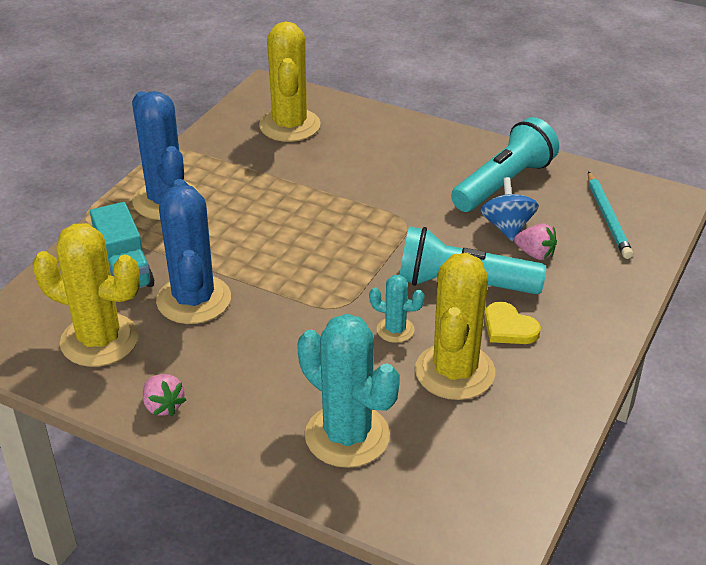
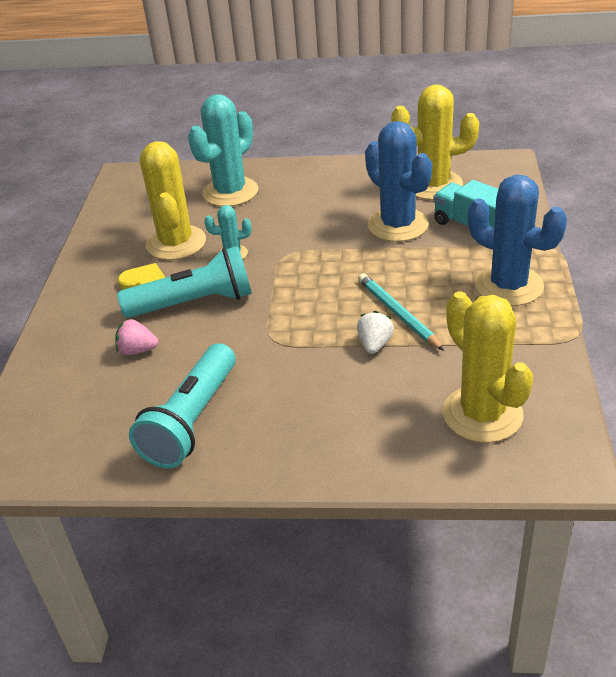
camera: 160 degrees right, 0 degrees up
pink strawberry [143,374,186,416] -> none
turquoise cactus [297,314,400,468] -> turquoise cactus turned 75 degrees counterclockwise [188,94,258,207]
blue spinning top [480,177,539,241] -> none
turquoise pencil [588,171,633,259] -> turquoise pencil moved to [358,273,444,351]
none -> white strawberry [357,311,394,354]

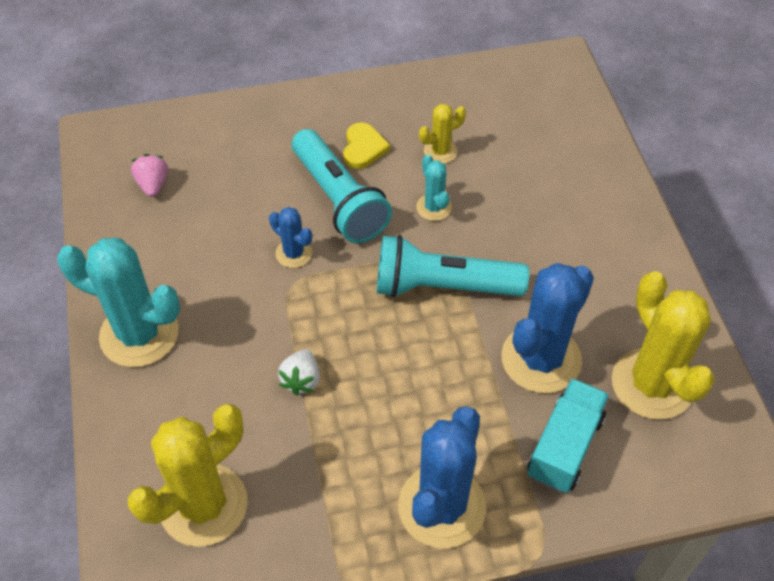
camera: 70 degrees right, 15 degrees up
pink strawberry [115,319,158,355] -> pink strawberry moved to [131,154,168,197]
turquoise flashlight [129,343,236,468] -> turquoise flashlight moved to [377,235,529,298]
yellow cactus [140,141,206,260] -> yellow cactus [419,104,466,164], size x0.49
turquoise cactus [188,94,258,207] -> turquoise cactus moved to [57,238,180,367]
white strawberry [357,311,394,354] -> white strawberry turned 105 degrees clockwise [278,349,320,396]
turquoise pencil [358,273,444,351] -> none
none -> blue cactus [269,207,312,268]

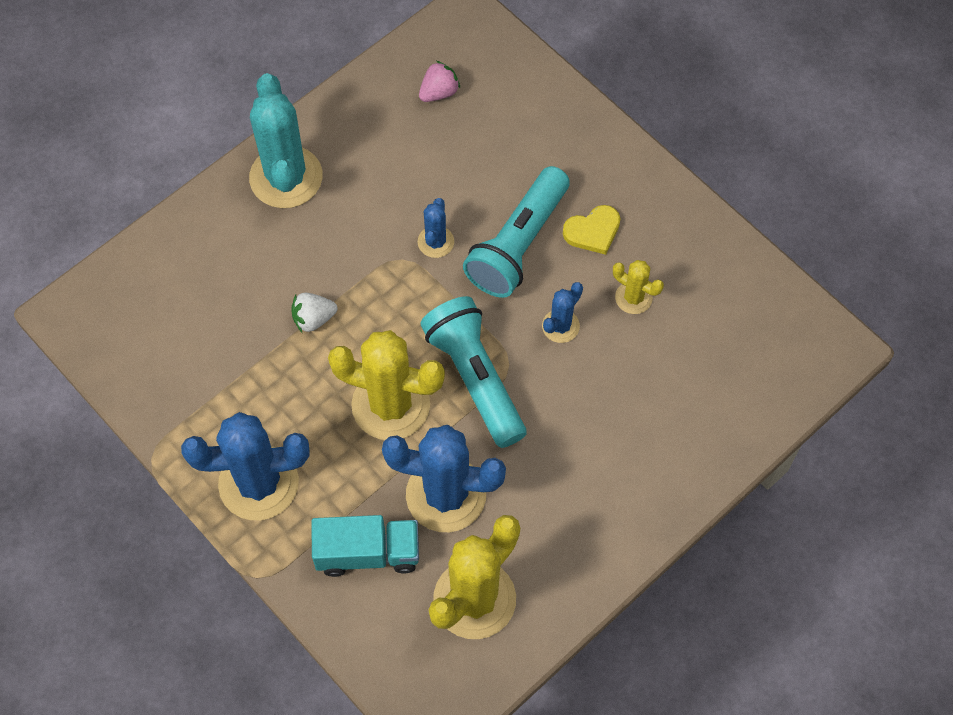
camera: 60 degrees right, 10 degrees up
yellow cactus [128,404,248,547] -> yellow cactus moved to [328,330,445,440]
turquoise cactus [416,155,452,221] -> blue cactus [542,282,583,343]

